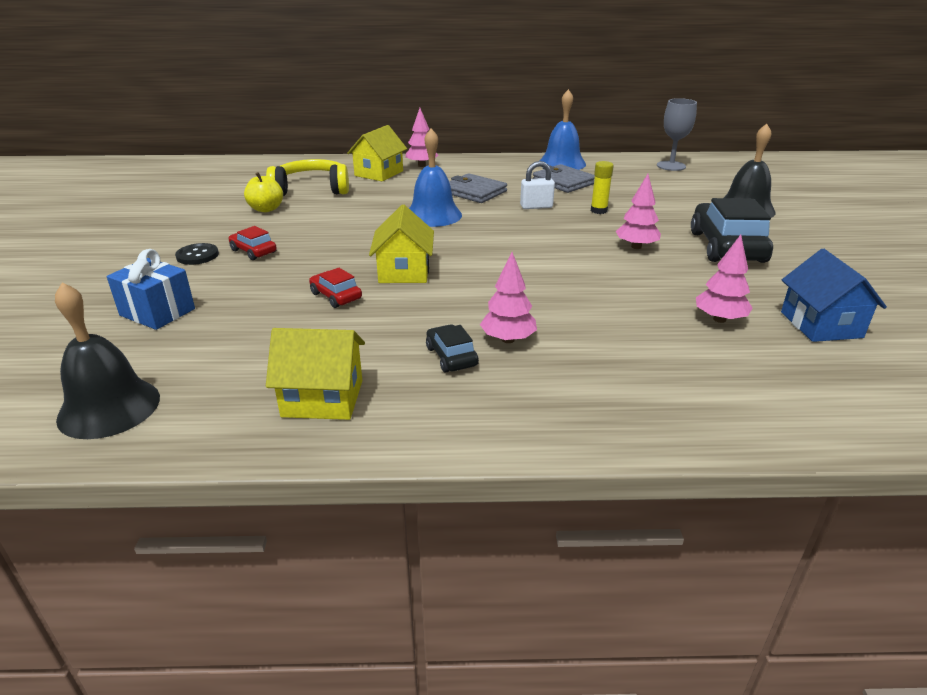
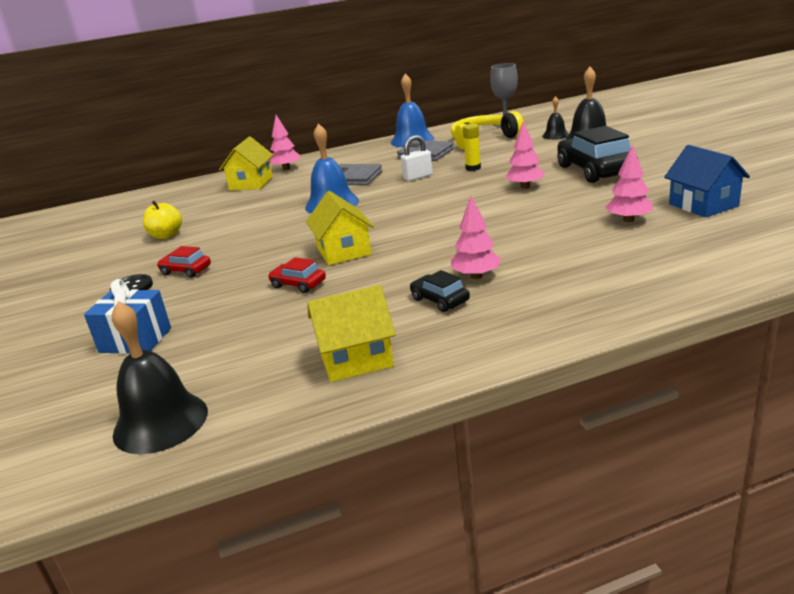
camera: 15 degrees left, 5 degrees down
yellow headphones [266,159,349,196] -> yellow headphones moved to [451,111,523,150]
none -> black bell [542,96,569,140]

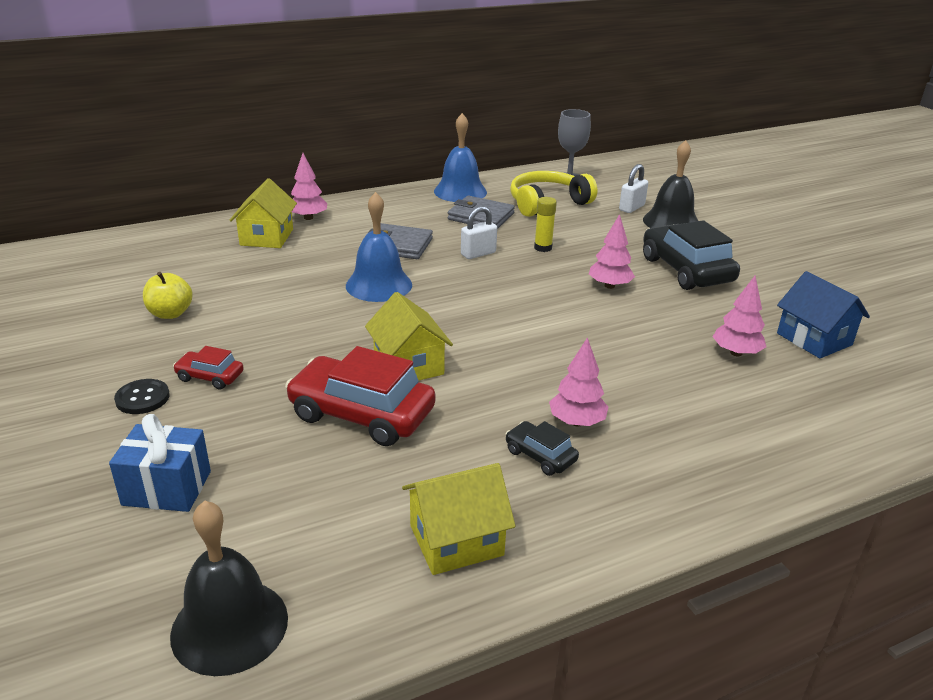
camera: 10 degrees left, 5 degrees up
red car [268,257,326,293] -> red car [285,346,436,446], size x2.05
black bell [542,96,569,140] -> white padlock [619,164,648,213]

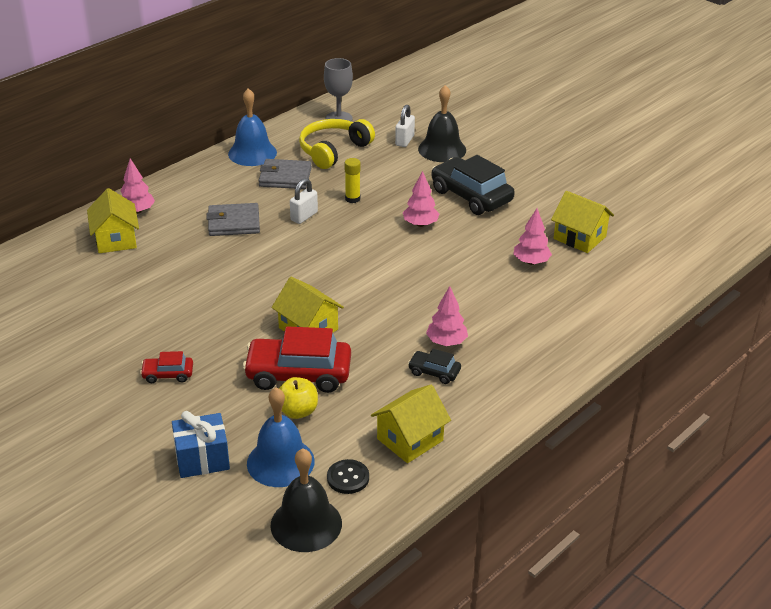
camera: 20 degrees left, 5 degrees up
black button [114,379,170,414] -> black button moved to [327,459,369,494]
yellow apple [143,272,193,319] -> yellow apple moved to [279,377,318,419]
blue bell [346,192,412,302] -> blue bell moved to [247,387,315,487]
blue house [777,271,870,358] -> yellow house [551,191,614,253]

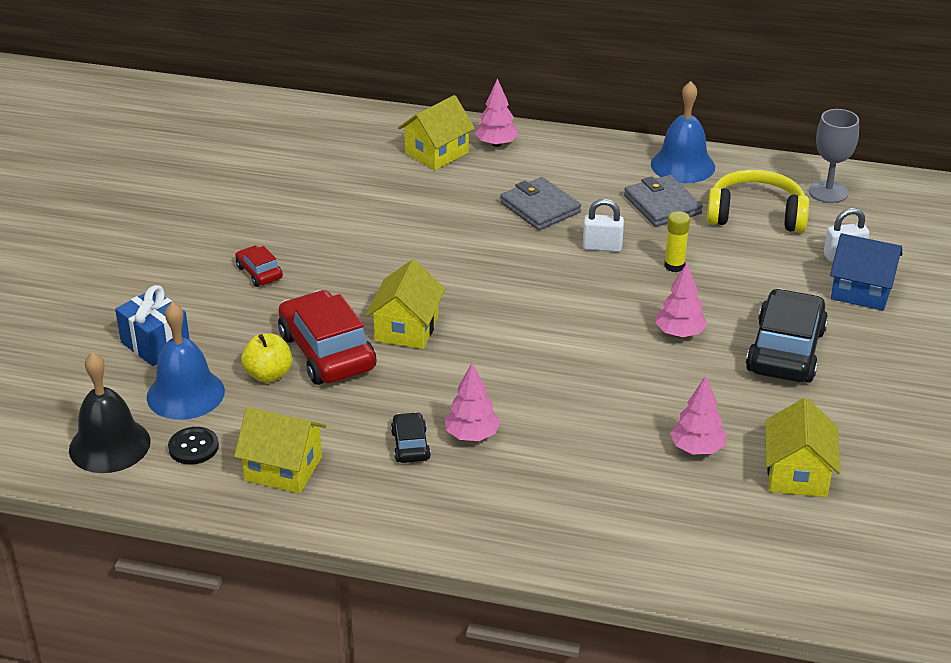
camera: 60 degrees right, 0 degrees up
black bell [418,85,466,162] -> blue house [830,233,902,311]

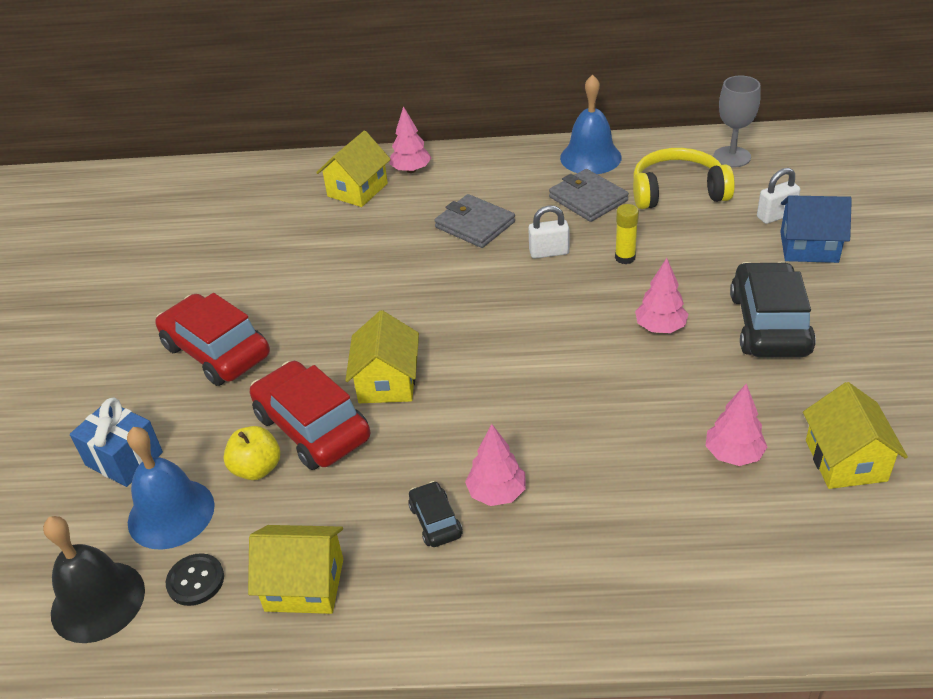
camera: 10 degrees left, 5 degrees up
red car [235,245,283,287] -> red car [155,293,270,386], size x2.05

